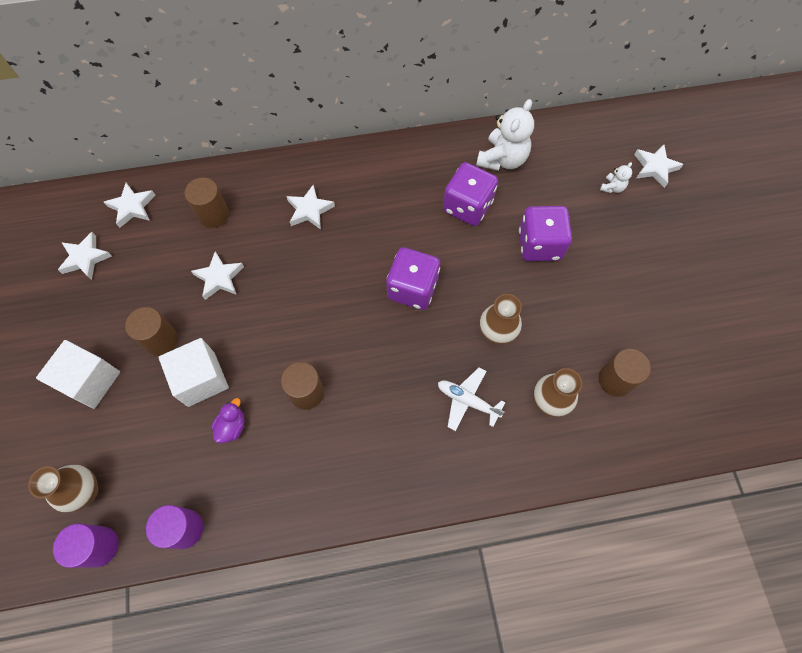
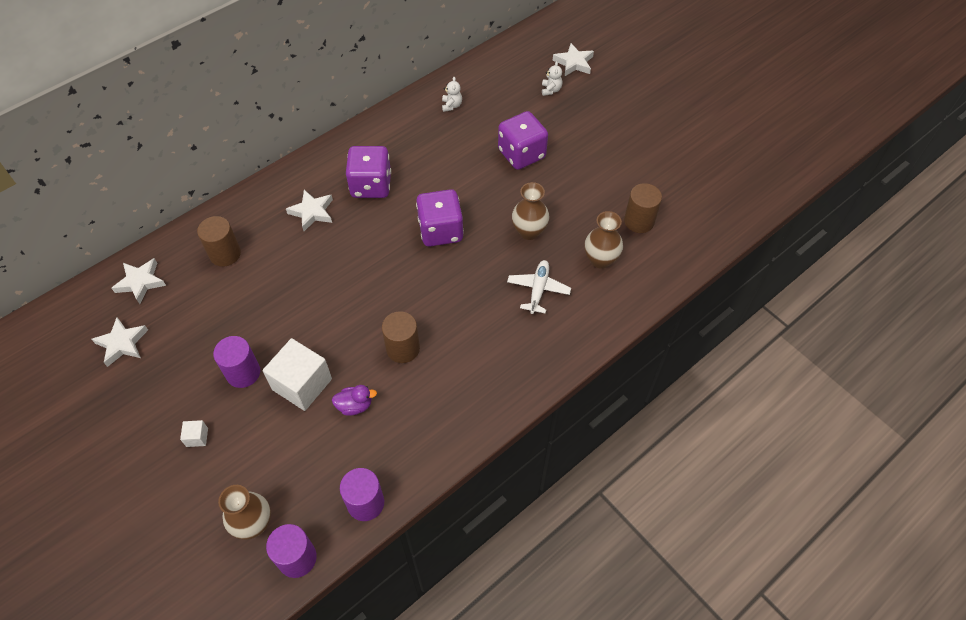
camera: 30 degrees left, 10 degrees down
white cube [36,340,120,409] -> white cube [180,420,208,447], size x0.44
brown cylinder [125,307,178,356] -> purple cylinder [213,336,260,388]
white star [191,251,244,300] -> none
purple duck [212,398,245,443] -> purple duck turned 90 degrees clockwise [332,385,377,416]
white plane [438,367,506,431] -> white plane turned 105 degrees clockwise [507,260,571,314]
purple dice [443,162,498,226] -> purple dice moved to [346,146,391,198]
white teddy bear [476,99,534,171] -> white teddy bear [442,77,462,112], size x0.47

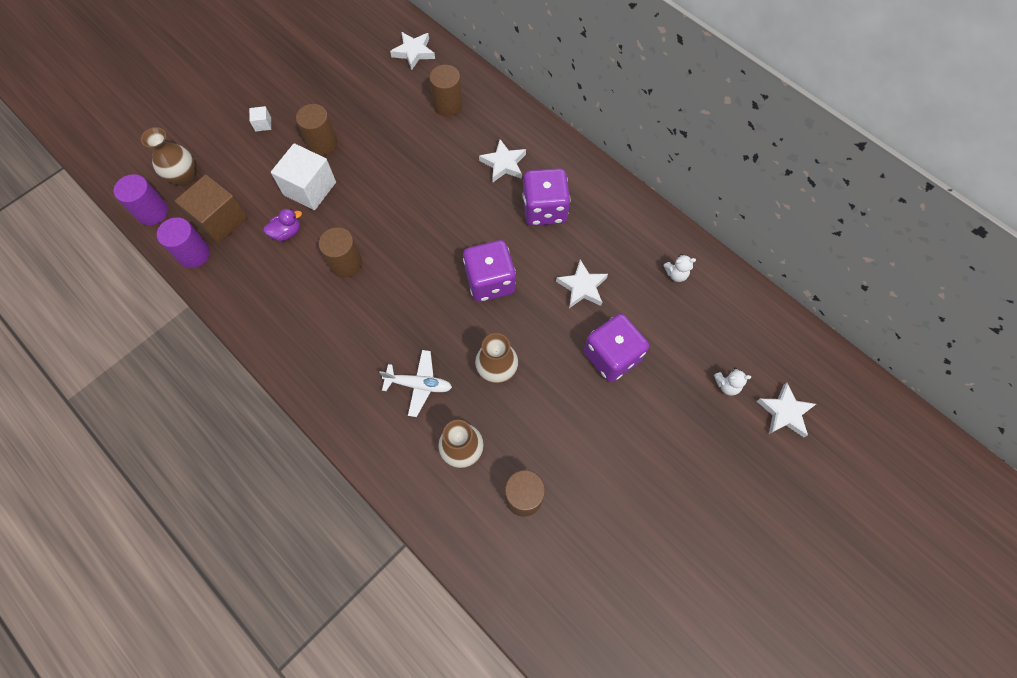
camera: 85 degrees right, 10 degrees up
white star [92,317,148,367] -> white star moved to [556,260,608,308]
purple cylinder [213,336,260,388] -> brown cylinder [296,104,337,155]
purple duck [332,385,377,416] -> purple duck turned 105 degrees counterclockwise [263,209,302,241]
none -> brown cube [175,174,248,244]

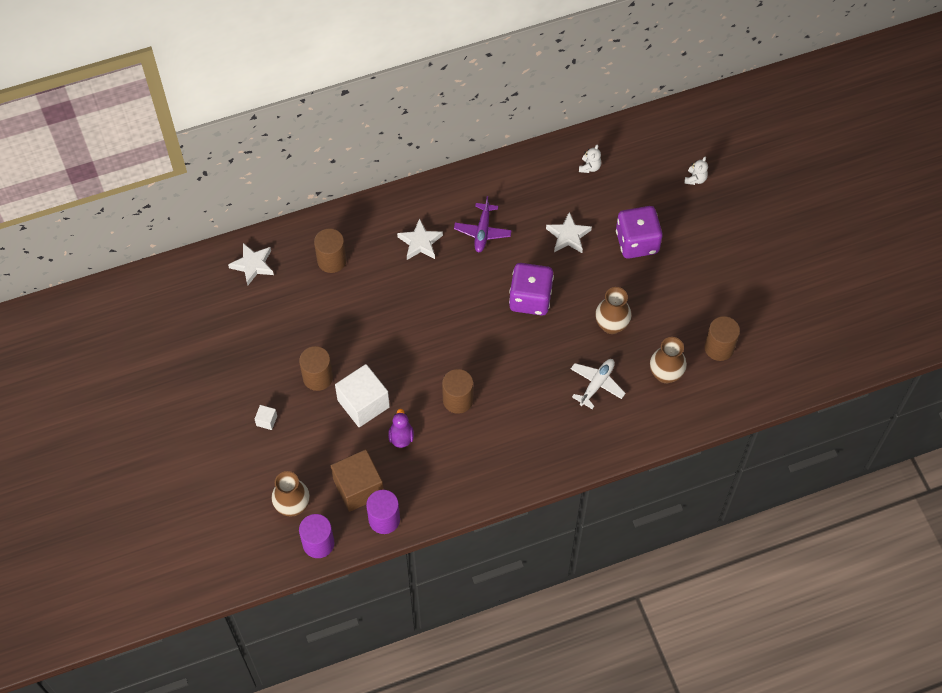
camera: 65 degrees left, 5 degrees down
purple dice [522,168,570,226] -> purple plane [454,196,512,253]
white star [757,382,816,437] -> none

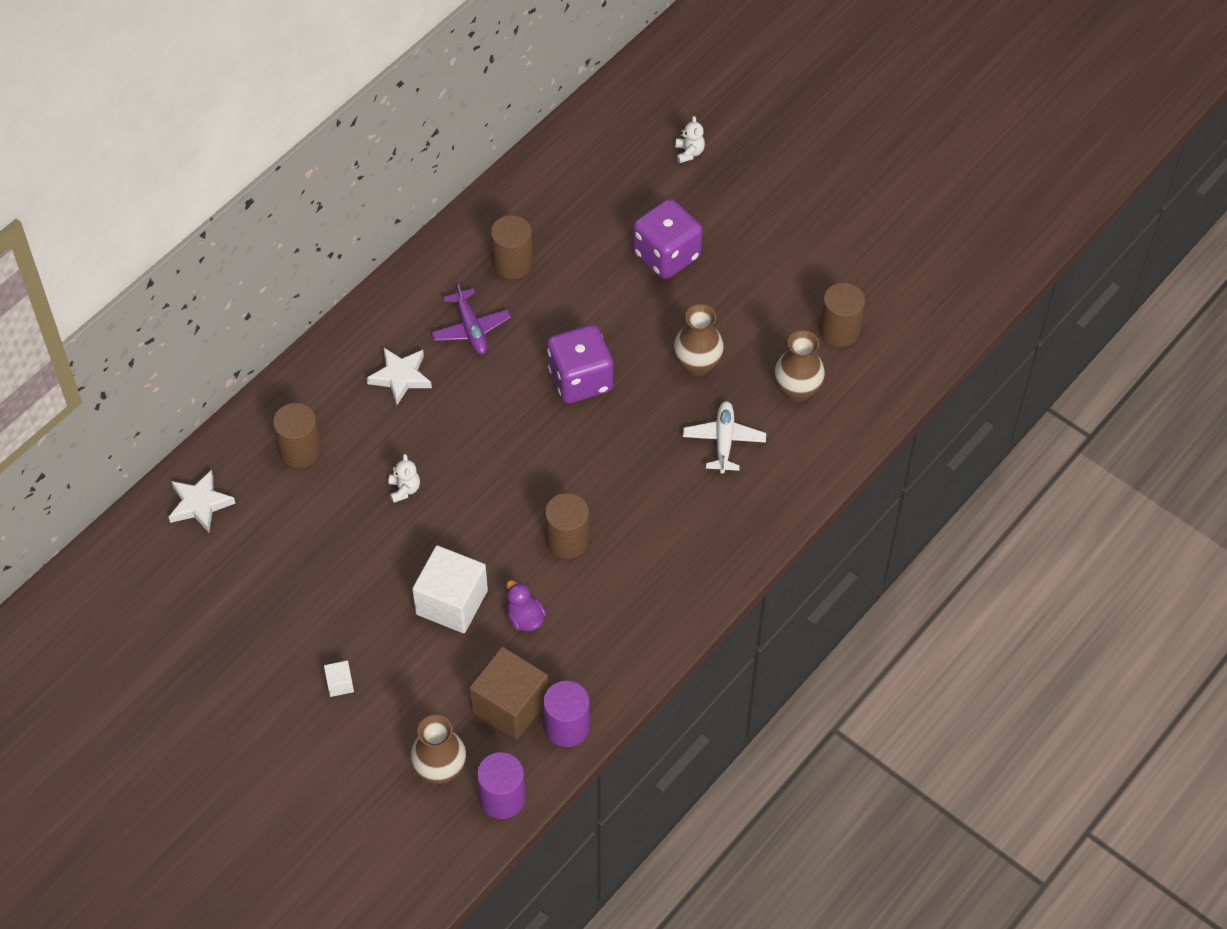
camera: 30 degrees left, 5 degrees down
brown cylinder [299,346,333,391] -> brown cylinder moved to [491,215,533,279]
white star [546,212,592,253] -> none
white teddy bear [579,144,601,173] -> white teddy bear moved to [388,454,420,503]

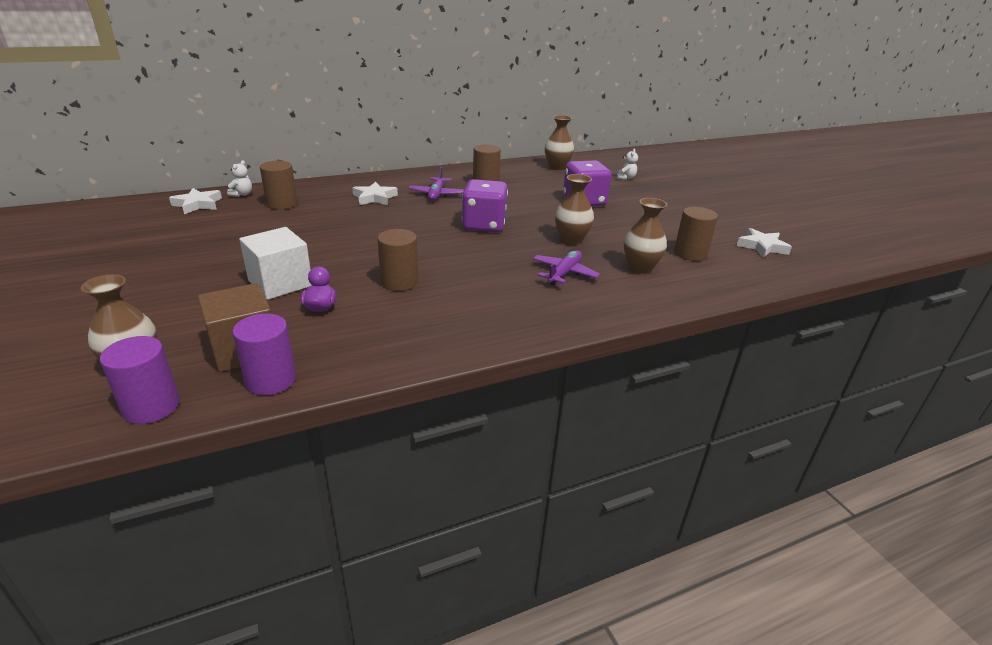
camera: 25 degrees right, 25 degrees down
white cube [324,661,354,697] -> none
white teddy bear [388,454,420,503] -> white teddy bear moved to [227,160,252,197]
white plane [683,401,766,474] -> purple plane [533,250,600,285]
none -> brown vase [545,115,574,170]
none -> white star [737,228,792,258]

